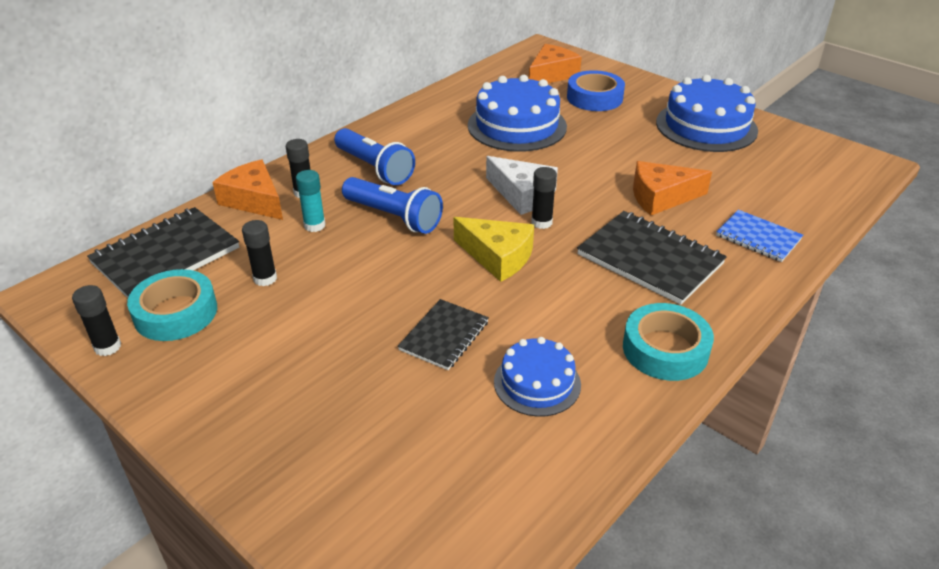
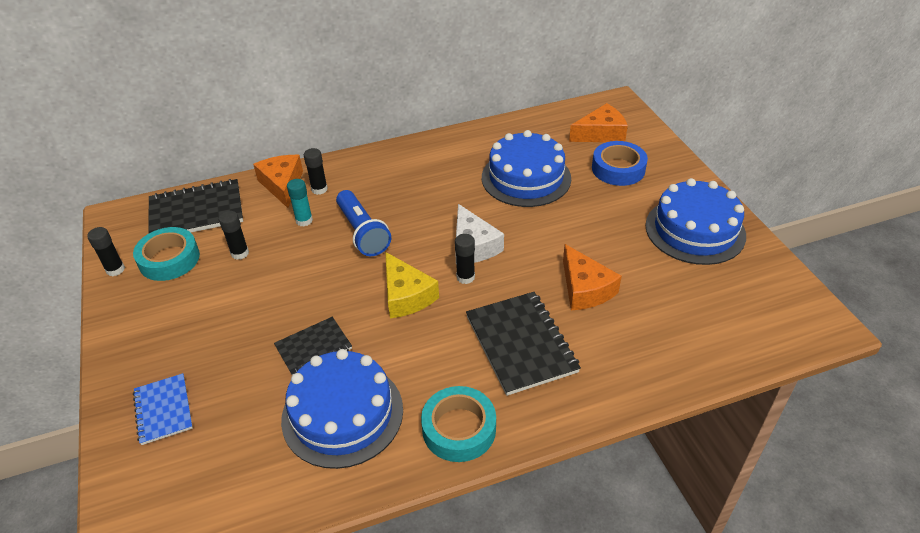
camera: 30 degrees right, 5 degrees up
blue flashlight [334,128,415,185] -> none
blue cake [494,337,581,417] -> blue cake [281,349,403,469], size x1.71
orange cheese [633,161,712,215] -> orange cheese turned 135 degrees counterclockwise [563,244,622,310]
blue notebook [716,210,803,262] -> blue notebook moved to [133,373,193,445]

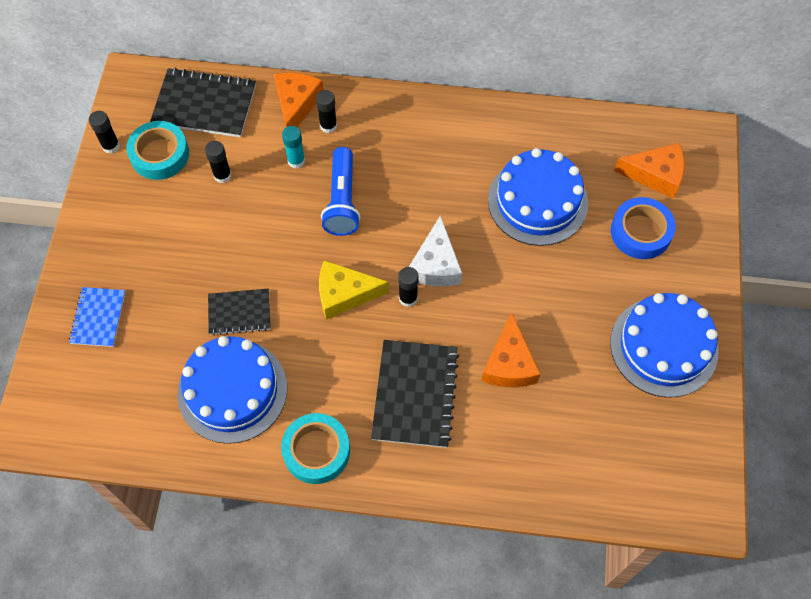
camera: 25 degrees right, 20 degrees up
yellow cheese [385,252,439,318] -> yellow cheese turned 90 degrees clockwise [319,260,389,320]

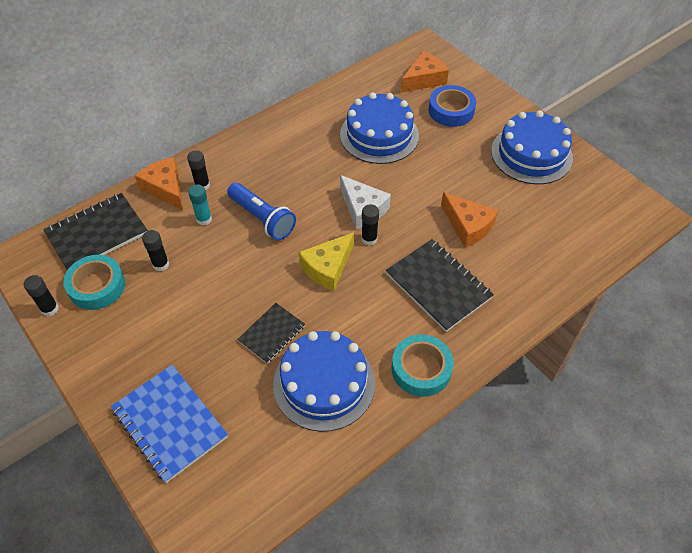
camera: 45 degrees left, 10 degrees down
blue notebook [69,287,125,347] -> blue notebook [111,365,228,483], size x1.66

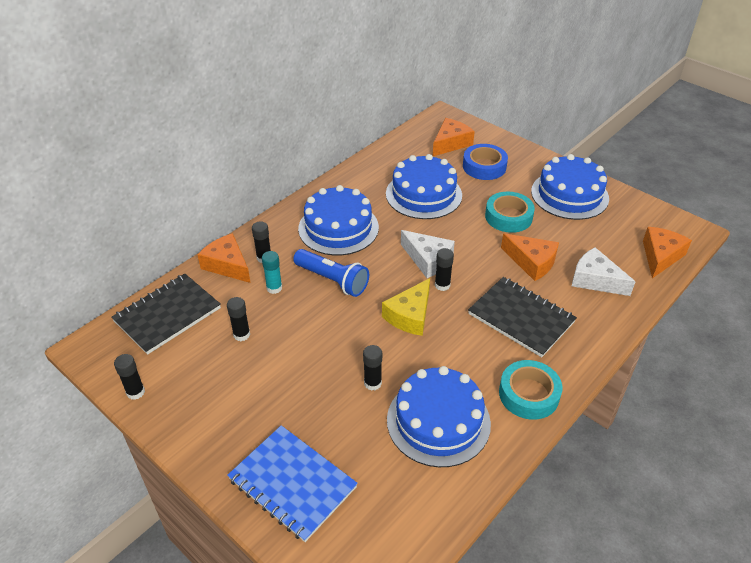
camera: 10 degrees left, 10 degrees down
turquoise tape [63,255,125,310] -> turquoise tape moved to [485,192,535,233]
black notebook [237,303,305,363] -> black glue stick [363,345,382,391]
none -> blue cake [298,185,379,256]
none -> white cheese [572,247,635,296]
none -> orange cheese [643,227,692,278]

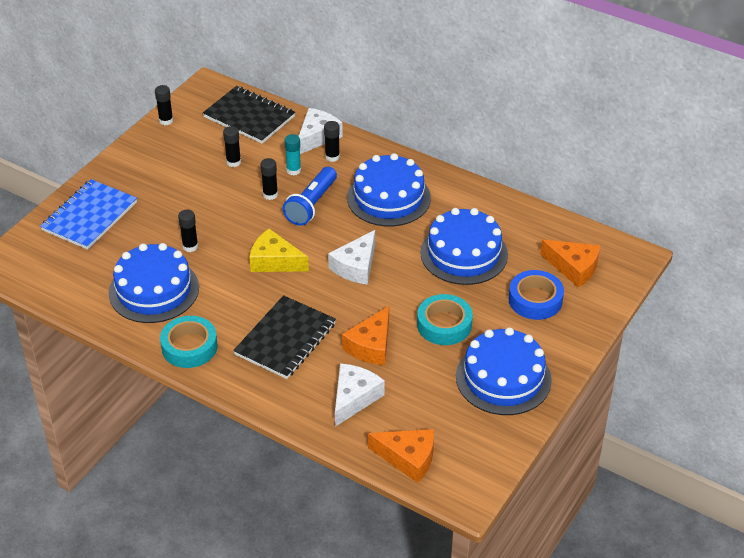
camera: 80 degrees right, 0 degrees up
orange cheese [197,233,251,283] -> white cheese [299,108,343,154]
black glue stick [435,248,454,291] -> black glue stick moved to [260,158,278,200]

